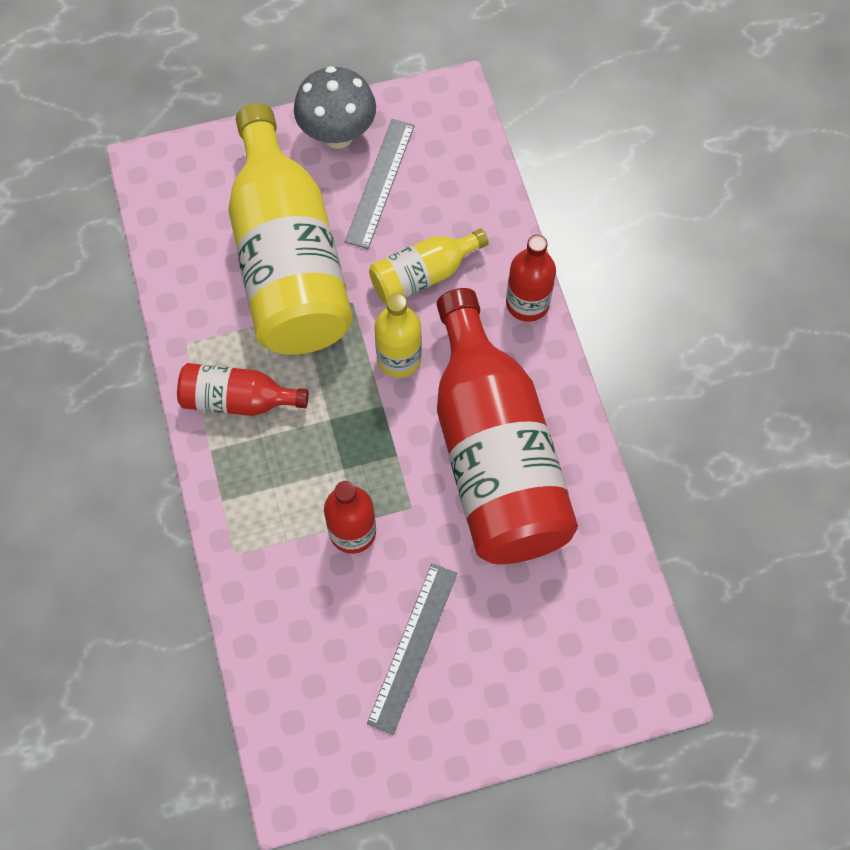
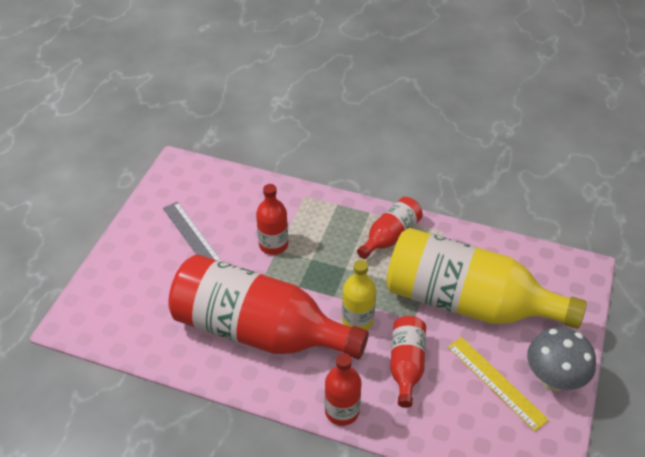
camera: 125 degrees right, 20 degrees down
grey ruler [345,119,415,249] -> yellow ruler [448,337,549,431]
yellow bottle [369,229,489,304] -> red bottle [390,316,426,408]

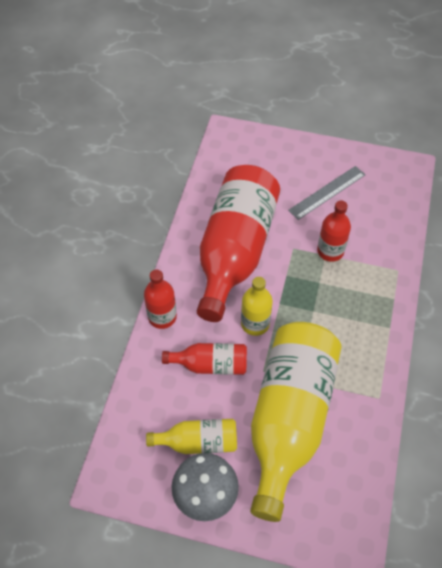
camera: 85 degrees right, 10 degrees up
red bottle [357,197,423,259] -> none
yellow ruler [448,337,549,431] -> yellow bottle [146,419,237,454]

